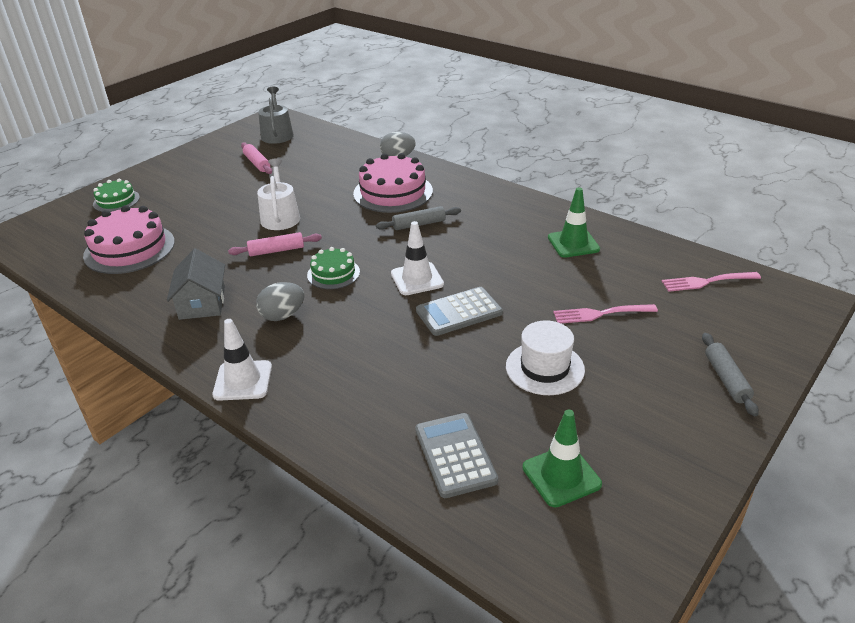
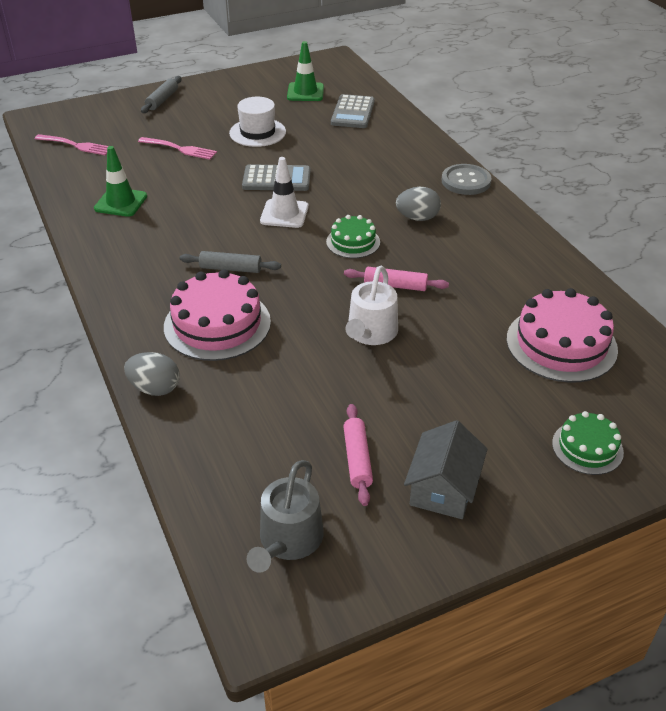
camera: 155 degrees left, 5 degrees up
grey house [167,248,225,320] -> grey house moved to [404,420,487,519]
white traffic cone [212,319,272,401] -> grey button [442,164,492,195]

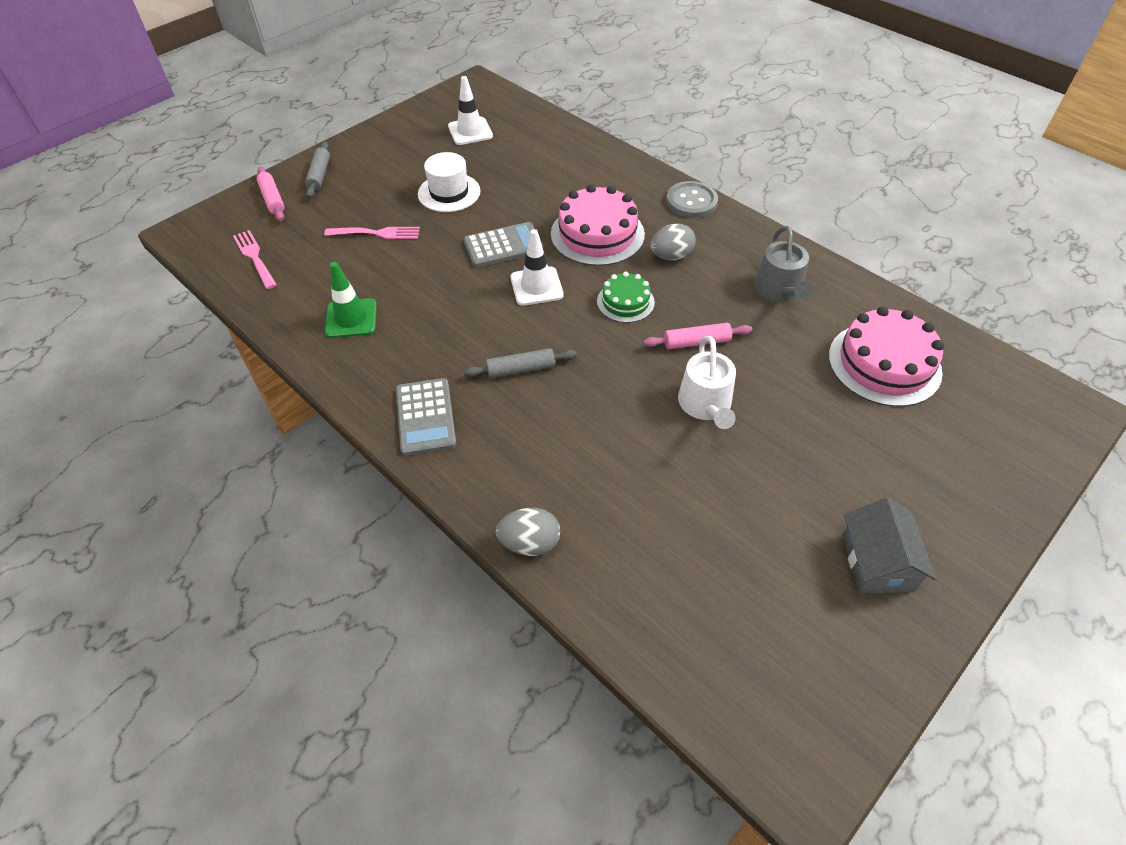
camera: 20 degrees left, 10 degrees up
pink fork [35,134,108,155] -> pink fork turned 120 degrees counterclockwise [233,230,277,289]
pink cake [164,269,271,361] -> pink cake moved to [551,184,645,266]
grey watering can [247,460,324,573] -> grey watering can moved to [754,226,813,302]
green traffic cone [287,41,324,101] -> white traffic cone [448,76,493,145]
grey calculator [331,94,375,128] -> grey calculator moved to [396,378,456,456]
pink rolling pin [343,404,373,506] -> pink rolling pin moved to [257,167,285,221]
green cake [552,411,624,475] -> none

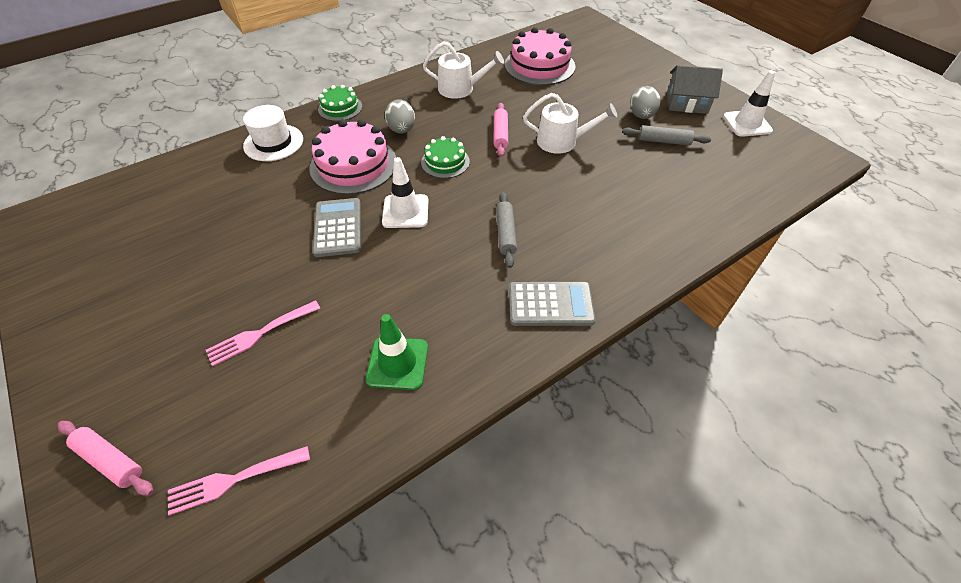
camera: 80 degrees left, 0 degrees up
pink rolling pin [257,167,285,221] -> pink rolling pin turned 45 degrees clockwise [58,421,154,496]
grey rolling pin [305,142,330,198] -> grey rolling pin moved to [622,125,711,146]
pink fork [324,227,420,239] -> pink fork turned 135 degrees counterclockwise [206,300,321,367]
white hat [418,152,481,212] -> white hat moved to [243,105,303,161]
white traffic cone [448,76,493,145] -> white traffic cone moved to [723,71,775,137]
grey egg [496,508,560,556] -> grey egg moved to [630,86,660,119]
grey button [666,181,718,218] -> green cake [318,85,362,121]
grey watering can [754,226,813,302] -> white watering can [423,42,504,99]

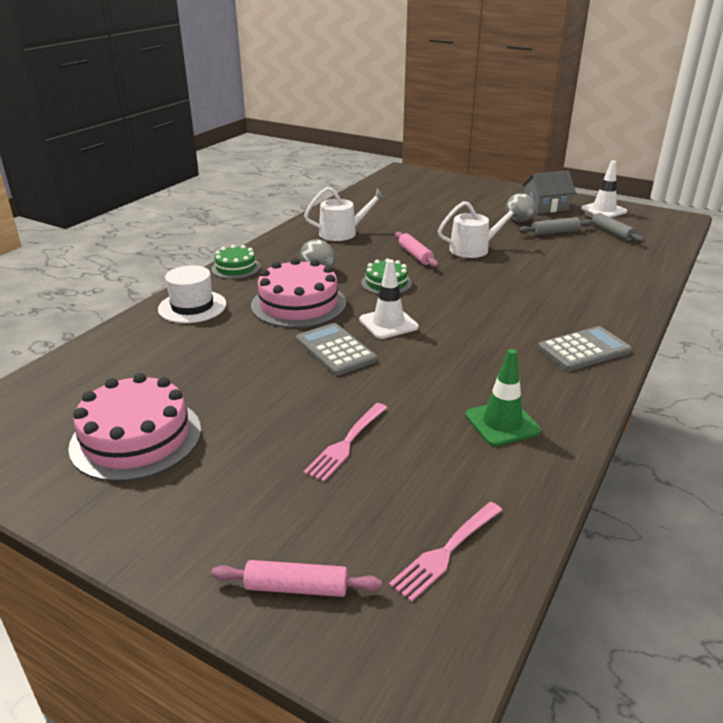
camera: 25 degrees left, 20 degrees down
grey rolling pin [496,192,517,268] -> grey rolling pin moved to [584,212,645,243]
pink cake [505,27,575,85] -> pink cake moved to [68,373,201,482]

